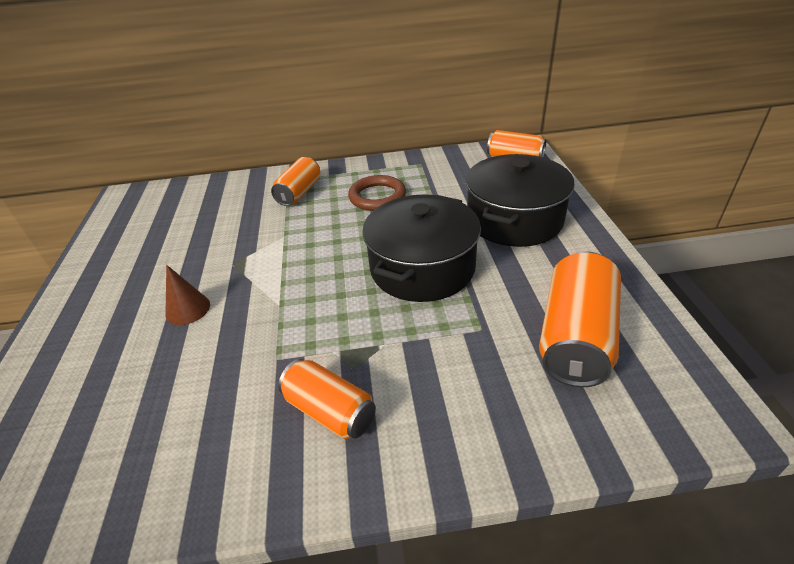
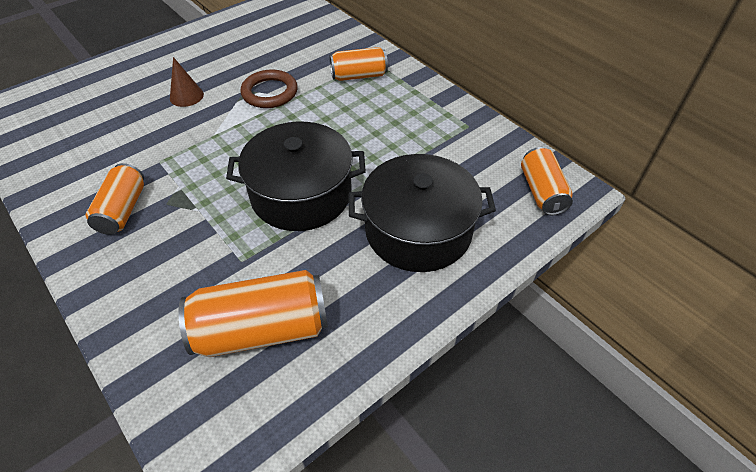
camera: 55 degrees right, 10 degrees up
brown ring [348,175,406,211] -> brown ring moved to [240,69,298,108]

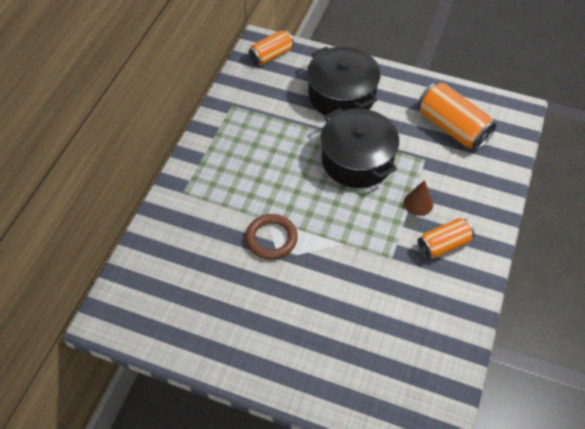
camera: 120 degrees left, 5 degrees up
brown cone [170,57,204,107] -> brown cone moved to [404,180,433,216]
orange can [330,47,388,81] -> none

